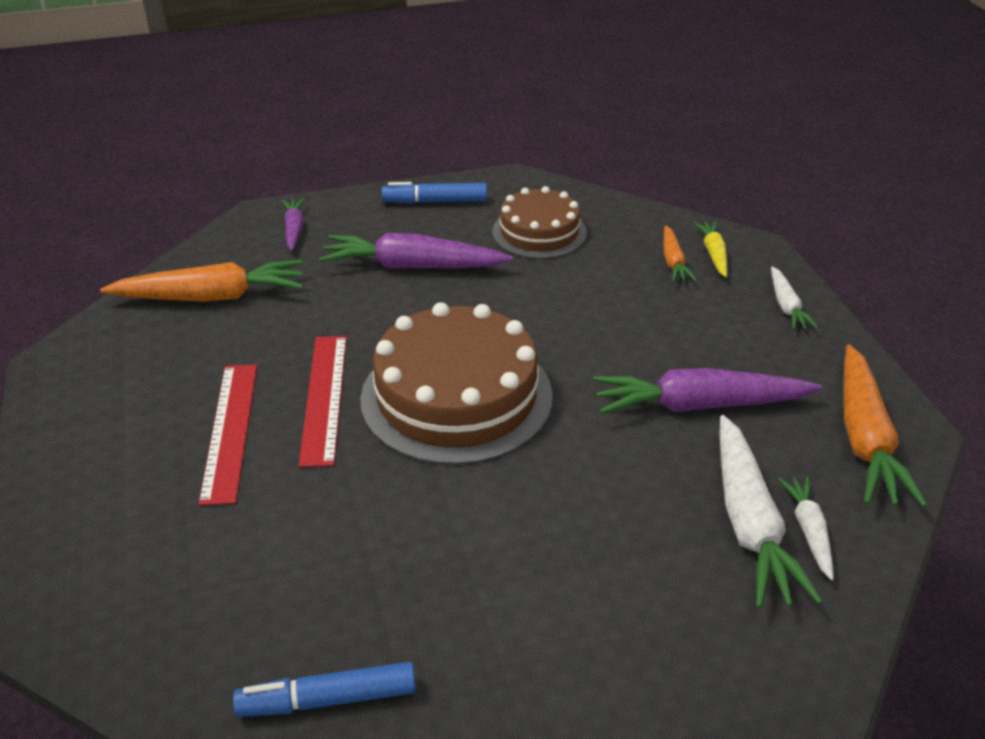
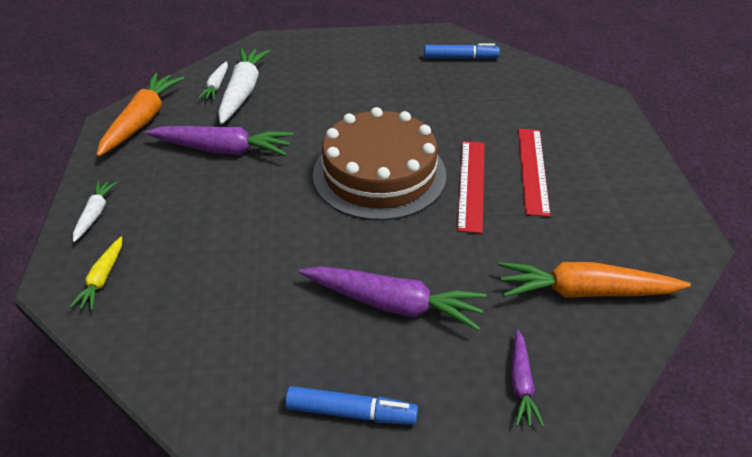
camera: 170 degrees left, 5 degrees up
brown cake [492,186,587,259] -> none
orange carrot [663,225,697,282] -> none

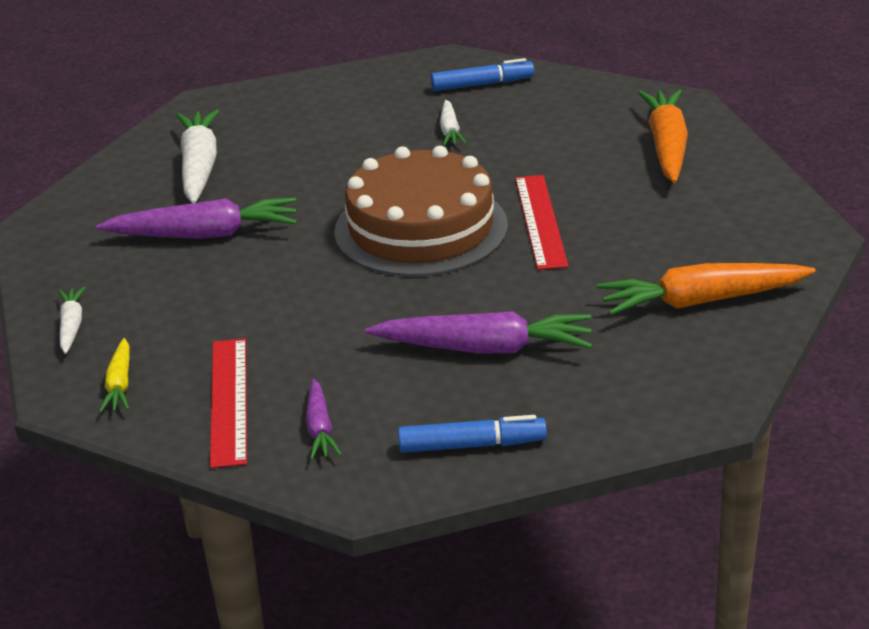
camera: 10 degrees left, 10 degrees down
orange carrot [96,73,184,157] -> orange carrot moved to [638,89,688,183]
white carrot [198,61,228,100] -> white carrot moved to [440,100,467,146]
purple carrot [511,330,544,427] -> purple carrot moved to [306,379,342,460]
red ruler [518,129,551,217] -> red ruler moved to [210,338,247,468]

